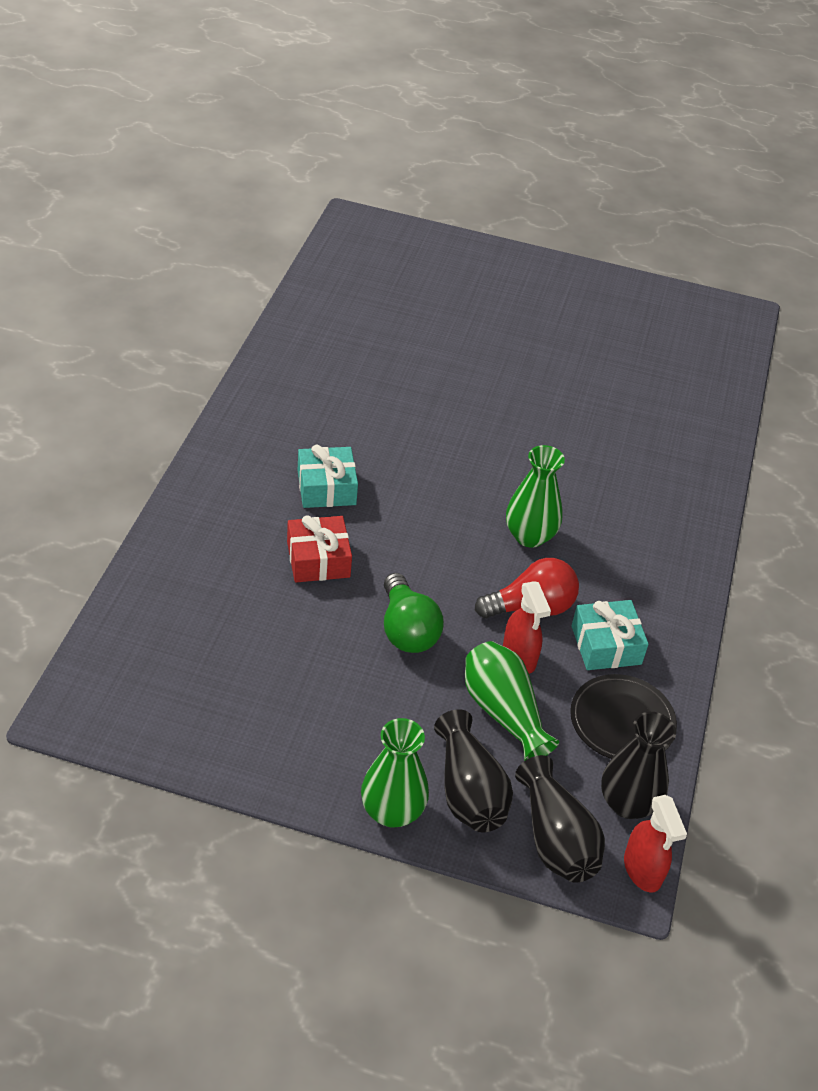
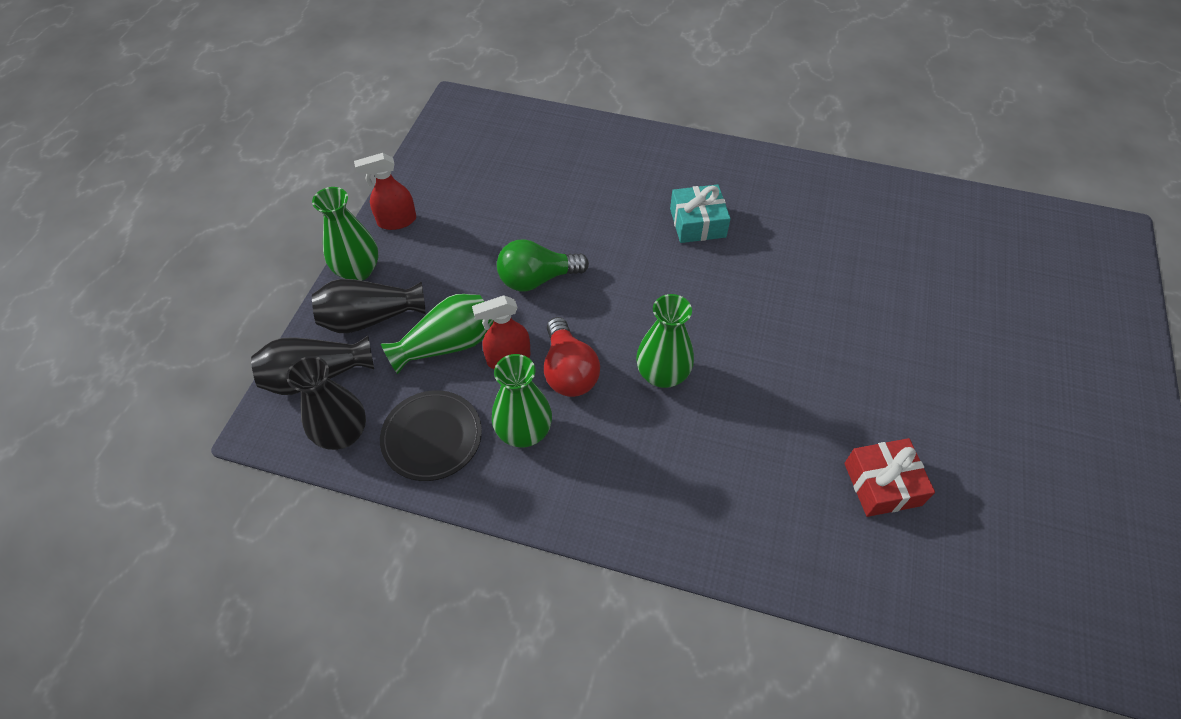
camera: 95 degrees right, 10 degrees up
red gift [287,515,352,583] -> red gift moved to [844,438,935,517]
turquoise gift [571,600,649,670] -> green vase [492,354,552,448]
red spray bottle [624,795,687,893] -> red spray bottle moved to [354,153,416,230]

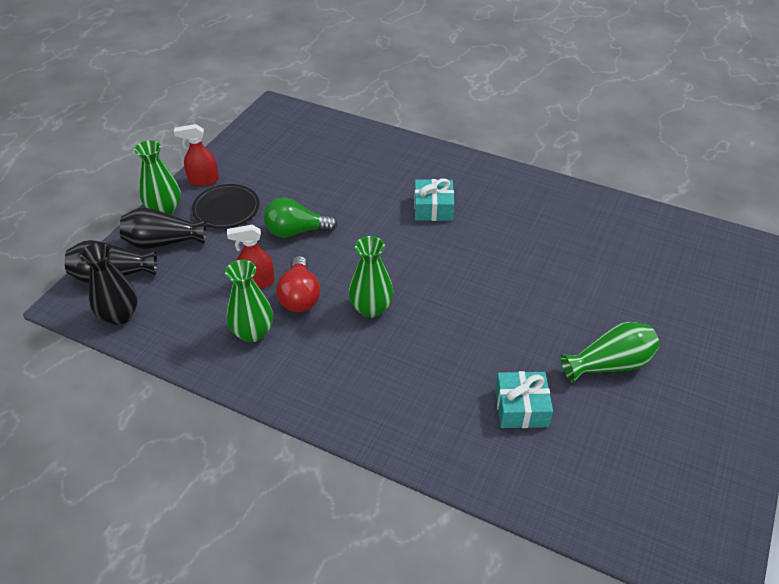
camera: 10 degrees right, 10 degrees down
black plate [380,390,482,481] -> black plate moved to [192,184,260,228]
green vase [381,294,493,374] -> green vase moved to [561,322,659,383]
red gift [844,438,935,517] -> turquoise gift [495,371,553,428]

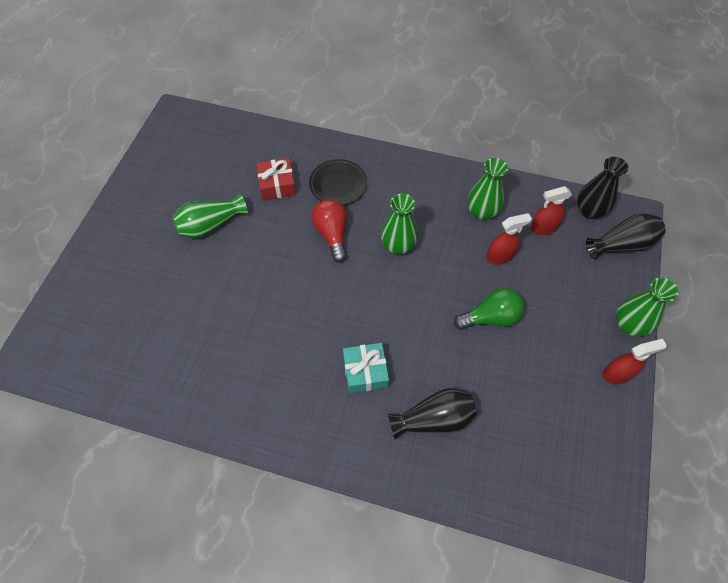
camera: 170 degrees right, 15 degrees up
black vase [120,208,206,249] -> black vase moved to [388,388,477,440]
black plate [192,184,260,228] -> black plate moved to [309,159,367,205]
red light bulb [276,256,320,312] -> red light bulb moved to [311,199,347,263]
turquoise gift [495,371,553,428] -> red gift [256,158,296,201]
none -> red spray bottle [530,186,572,235]

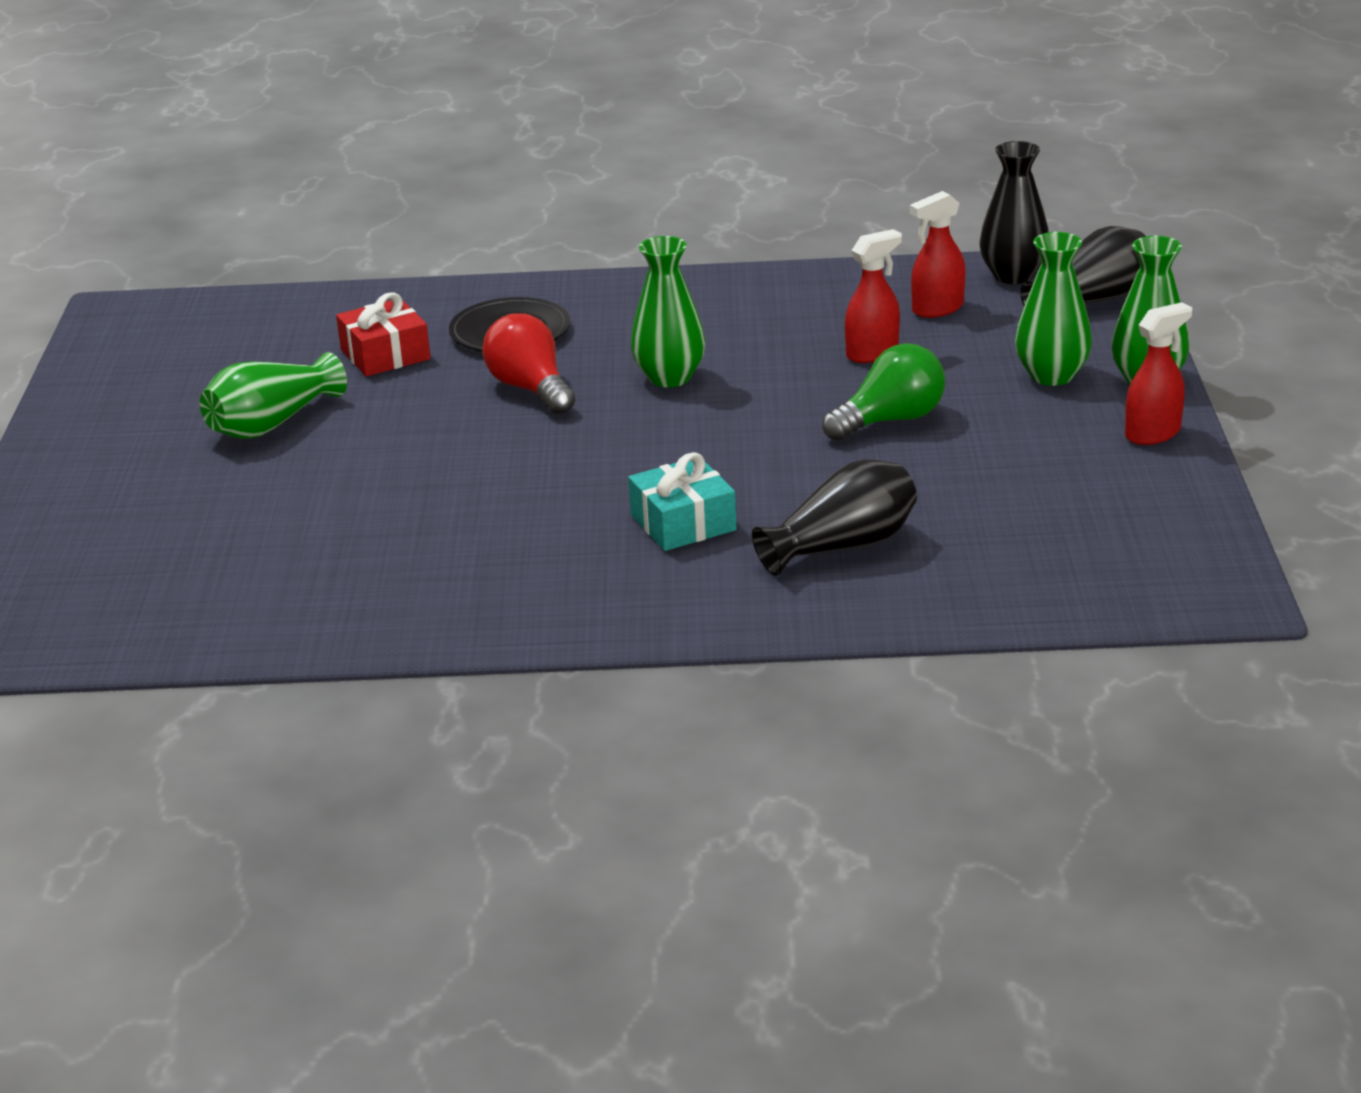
camera: 15 degrees left, 30 degrees down
green vase [467,158,508,220] -> green vase moved to [1015,232,1092,386]

